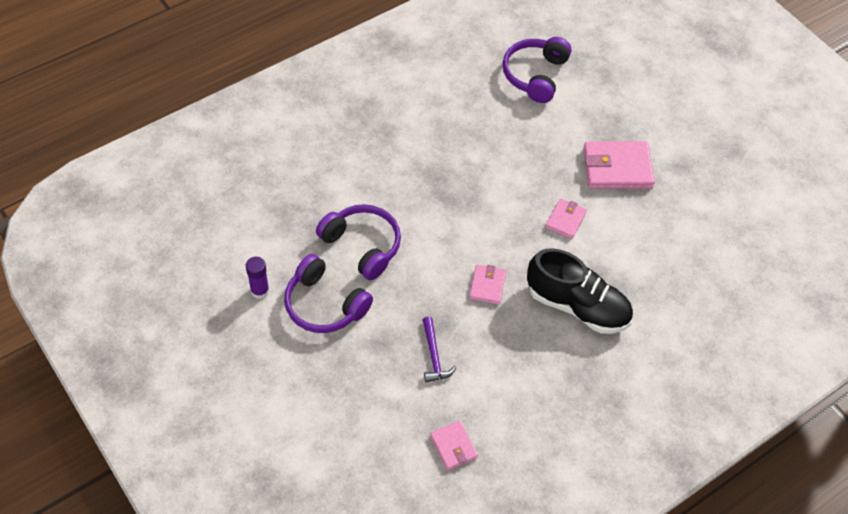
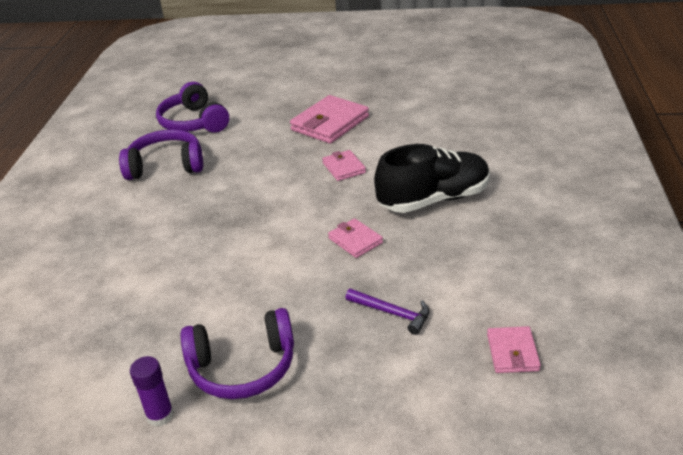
camera: 45 degrees left, 20 degrees down
purple headphones [316,204,401,280] -> purple headphones moved to [119,129,203,180]
pink wallet [430,421,478,470] -> pink wallet turned 75 degrees clockwise [487,326,541,373]

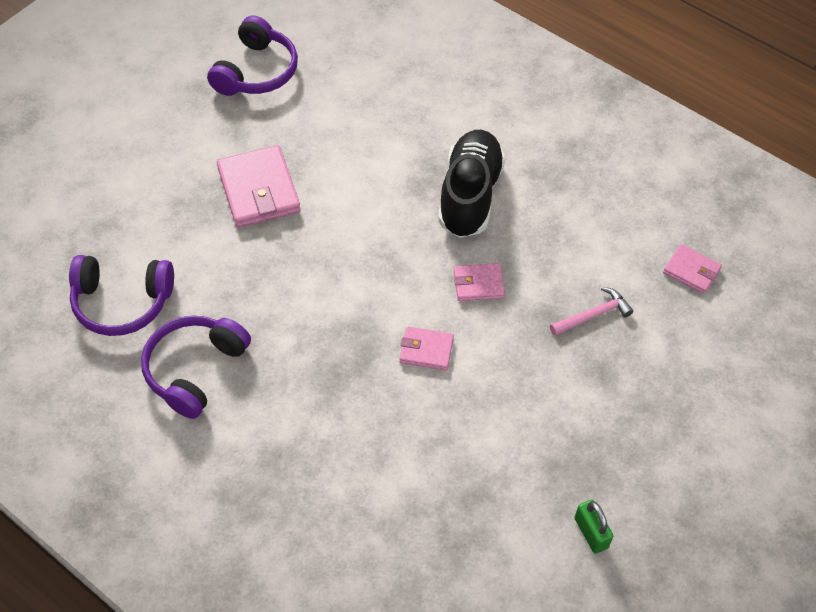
camera: 60 degrees left, 20 degrees up
purple glue stick [130,356,174,427] -> green padlock [574,500,613,554]
purple headphones [181,308,294,399] -> purple headphones moved to [207,16,298,96]
pink wallet [322,150,366,181] -> pink wallet moved to [399,326,454,371]
purple hammer [345,289,430,335] -> pink hammer [550,287,633,336]

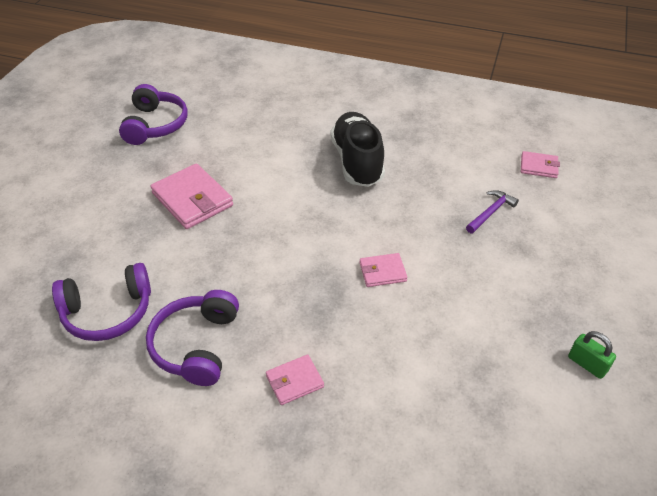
camera: 20 degrees left, 10 degrees down
pink wallet [454,263,505,301] -> pink wallet moved to [266,355,324,405]
pink hammer [550,287,633,336] -> purple hammer [466,190,519,233]

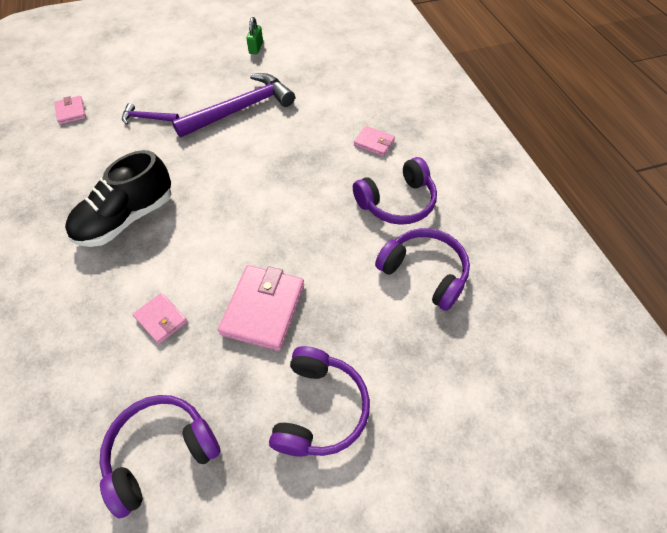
camera: 125 degrees left, 10 degrees up
pink wallet [359,253,408,287] -> pink wallet moved to [133,293,188,344]
none -> purple hammer [172,73,295,138]
none -> purple headphones [269,346,370,457]

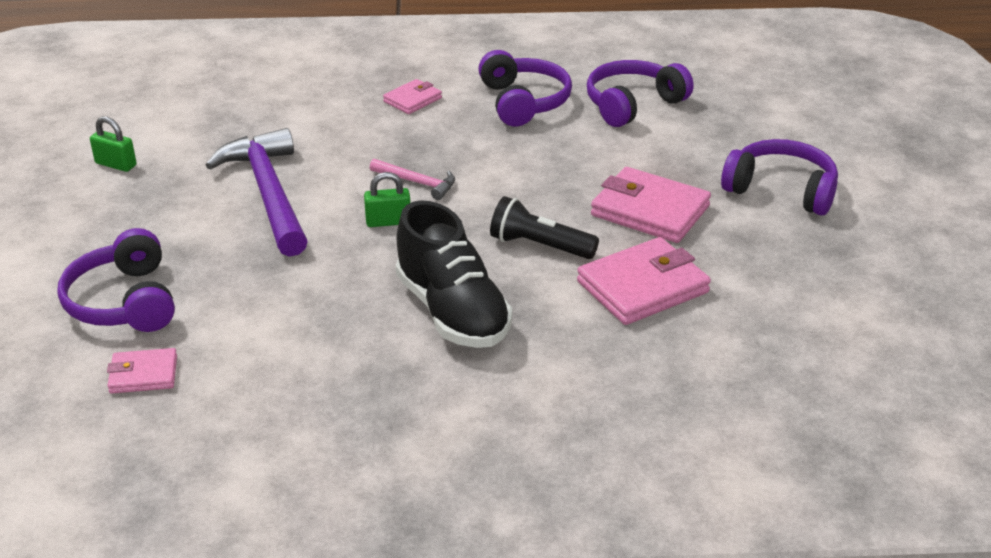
camera: 75 degrees left, 20 degrees down
purple headphones [100,395,221,519] -> purple headphones moved to [57,228,175,332]
purple hammer [122,103,179,124] -> none
pink wallet [133,293,188,344] -> pink wallet [577,237,711,325], size x1.81
none -> green padlock [364,172,411,227]
none -> pink hammer [370,159,455,200]
none -> black flashlight [490,196,599,259]

